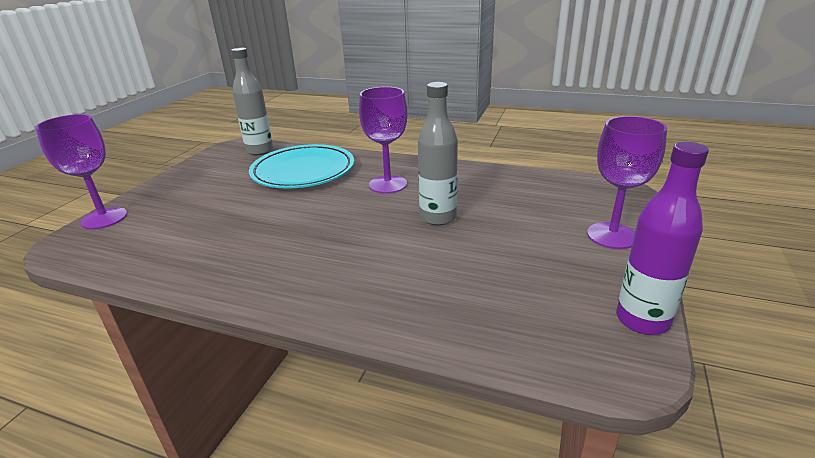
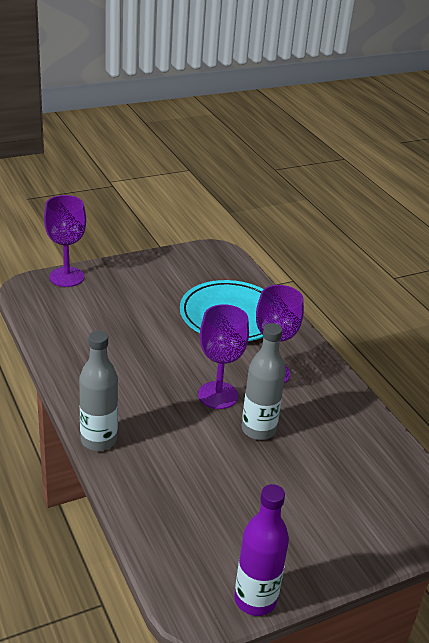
camera: 40 degrees right, 5 degrees up
grey bottle [231,48,273,155] -> grey bottle moved to [79,331,118,451]
purple goblet [587,116,667,249] -> purple goblet moved to [198,304,249,409]

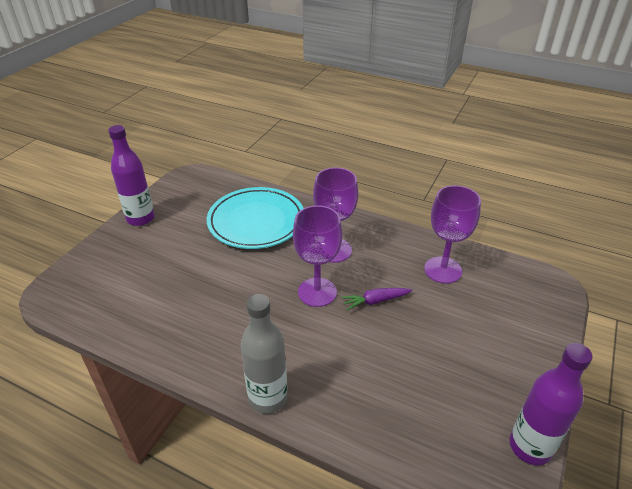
camera: 35 degrees left, 5 degrees up
purple goblet [44,195,86,287] -> purple goblet moved to [424,185,481,284]
grey bottle [242,323,286,440] -> purple carrot [341,288,412,310]
none -> purple bottle [108,125,155,226]

